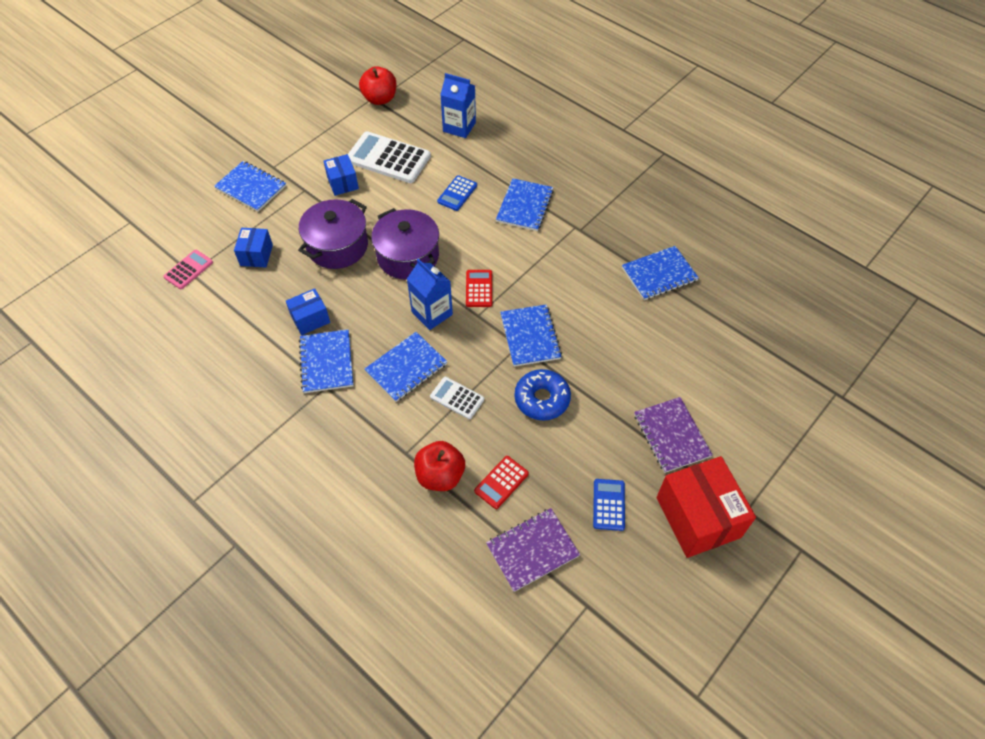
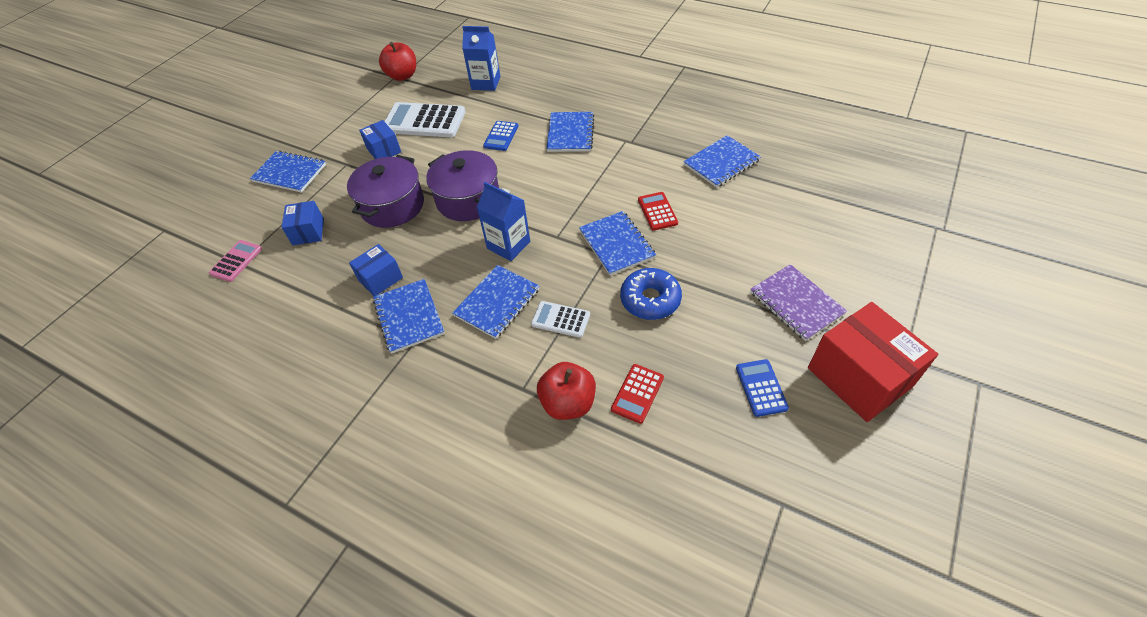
camera: 10 degrees left, 5 degrees down
red calculator [466,270,492,307] -> red calculator moved to [638,192,678,231]
purple notebook [486,508,580,592] -> none

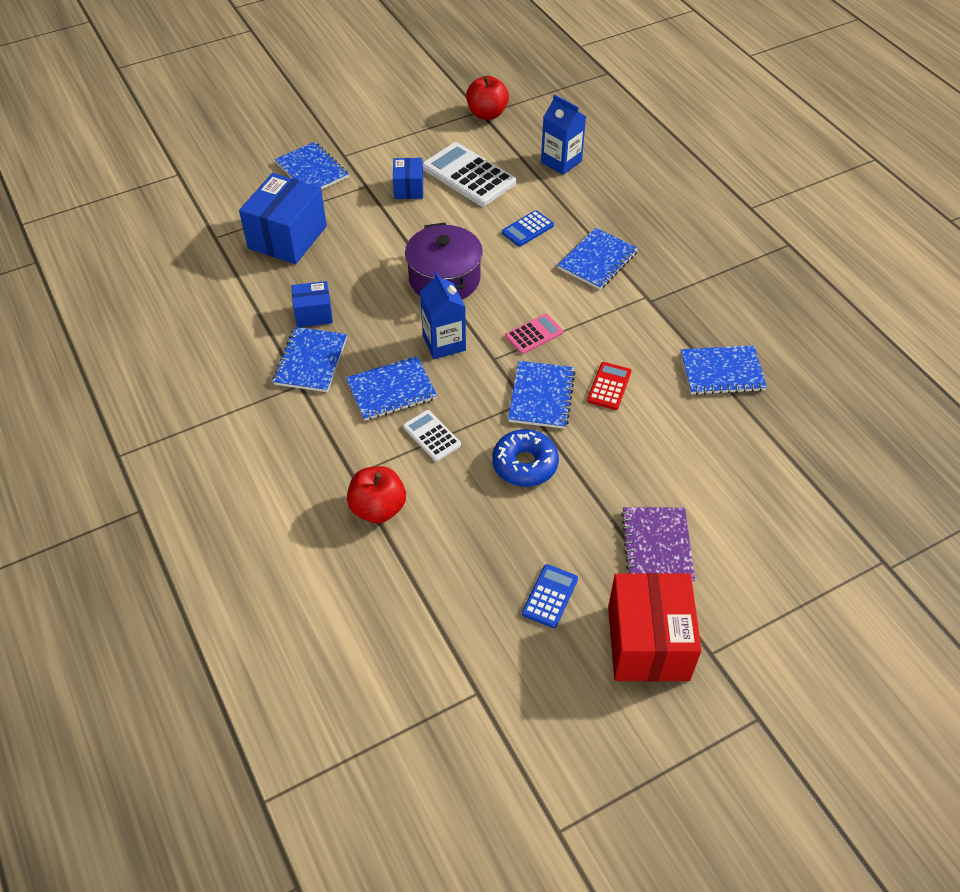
camera: 30 degrees right, 0 degrees up
pink calculator [209,240,262,282] -> pink calculator moved to [505,314,563,354]
blue box [282,201,324,245] -> blue box [239,173,327,264], size x1.87
purple pot [347,155,424,228] -> none
red calculator [611,364,664,424] -> none

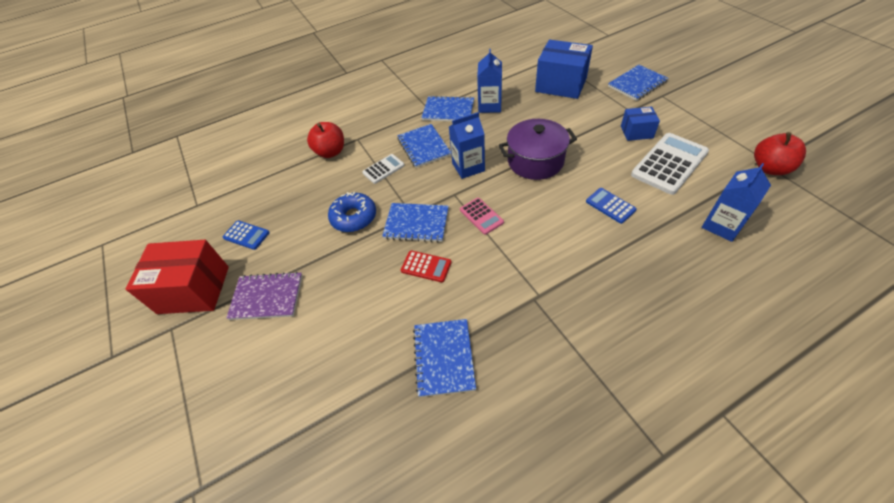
camera: 95 degrees right, 0 degrees up
blue box [291,281,333,327] -> blue carton [477,49,502,113]
blue notebook [557,228,638,290] -> none

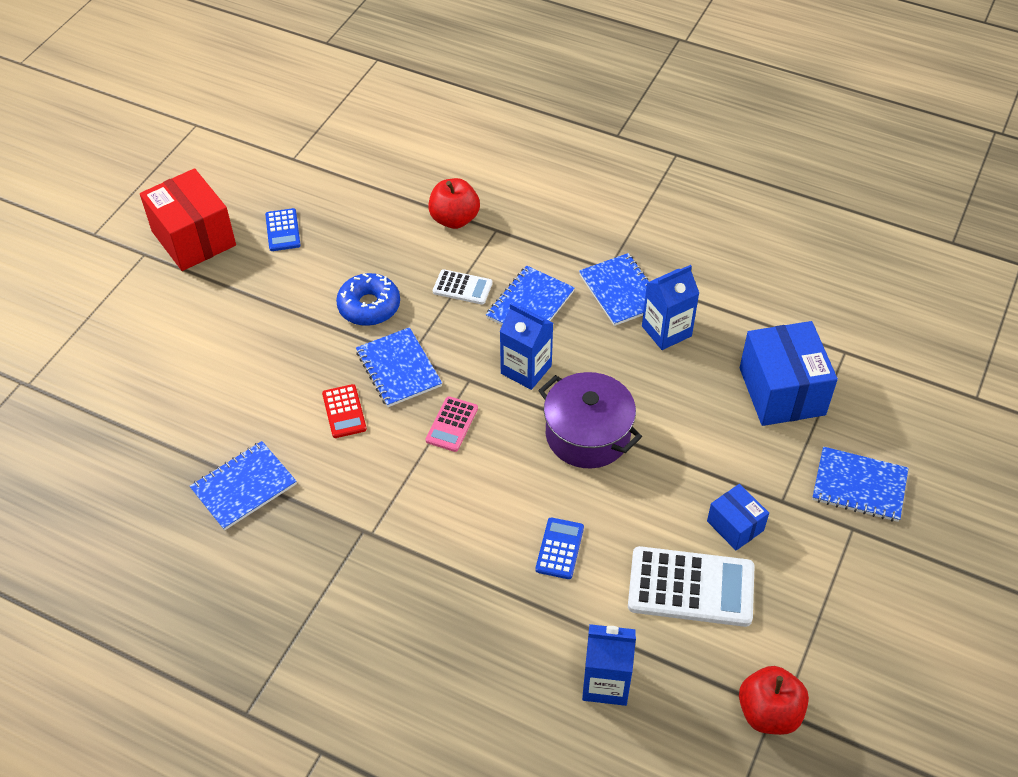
camera: 50 degrees right, 0 degrees up
purple notebook [226,272,302,320] -> none

